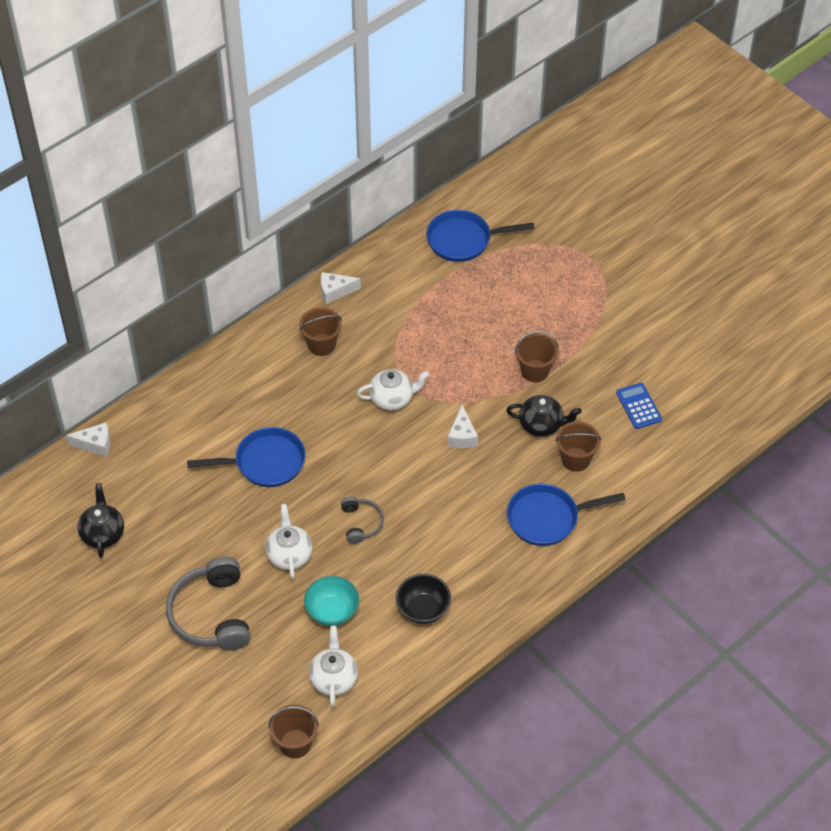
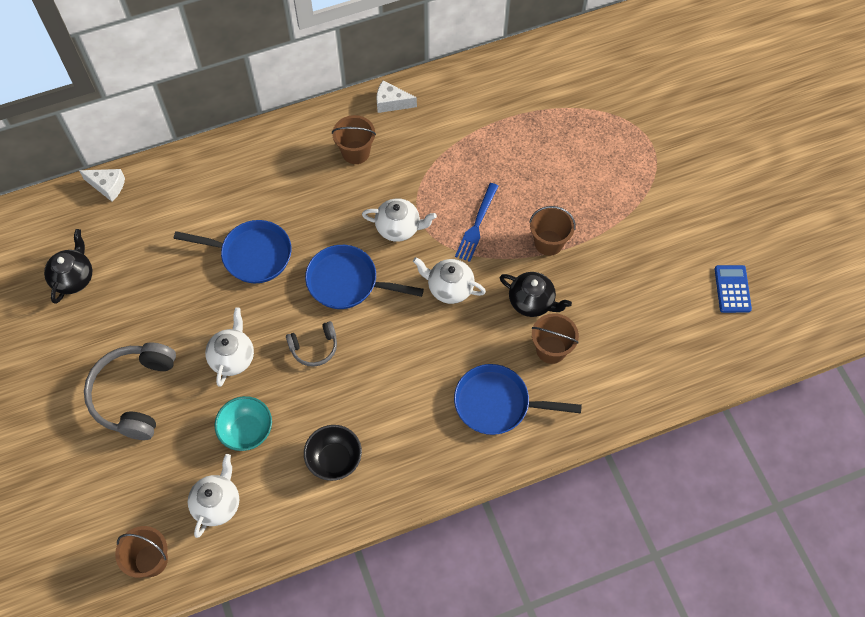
camera: 20 degrees right, 10 degrees up
grey headphones [341,496,384,544] -> grey headphones turned 60 degrees clockwise [286,321,337,367]
blue pan [426,210,535,262] -> blue pan moved to [305,245,424,309]
white cheese [447,405,478,448] -> white teapot [413,257,486,304]
blue calculator [616,383,662,429] -> blue calculator moved to [714,265,752,313]
none -> blue fork [455,183,498,262]

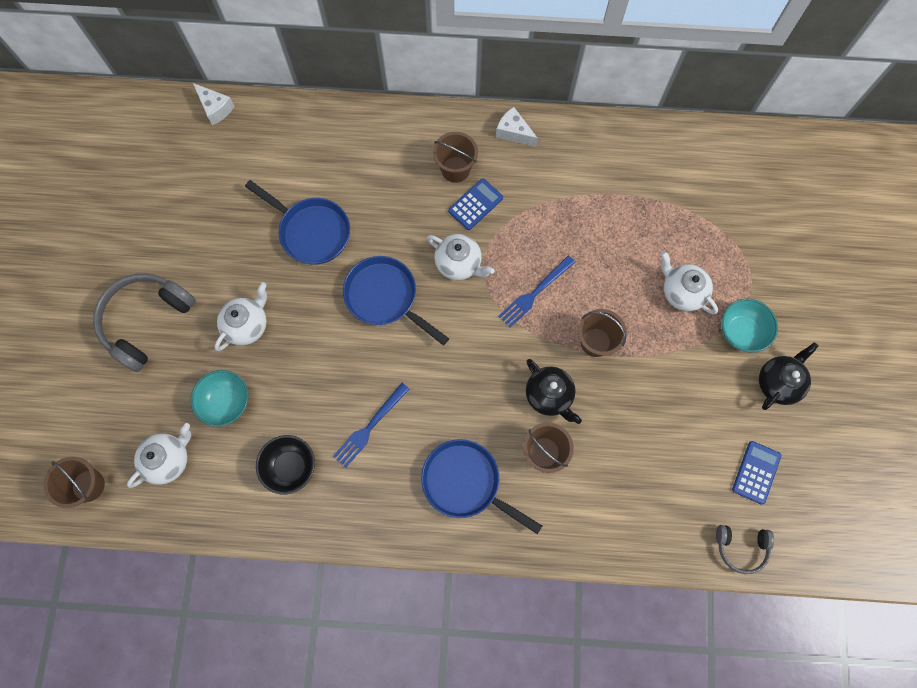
camera: 25 degrees right, 10 degrees up
black teapot [44,229,92,304] -> black teapot moved to [759,342,819,410]
grey headphones [286,321,337,367] -> grey headphones moved to [716,525,774,574]
white teapot [413,257,486,304] -> white teapot moved to [661,251,718,314]
none -> blue fork [333,383,410,468]
none -> blue calculator [448,179,503,230]
none -> turquoise bowl [721,298,778,353]

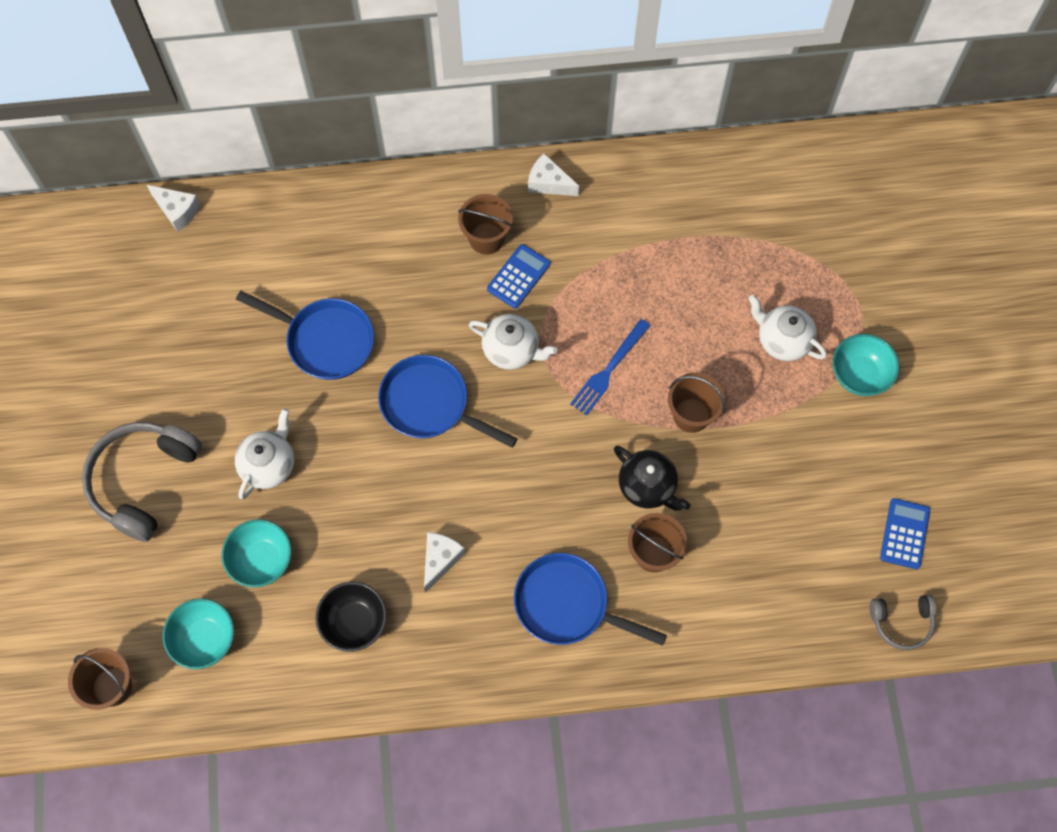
camera: 10 degrees left, 5 degrees down
white teapot [127,423,191,488] -> turquoise bowl [163,598,234,669]
blue fork [333,383,410,468] -> white cheese [424,532,466,593]
black teapot [759,342,819,410] -> none

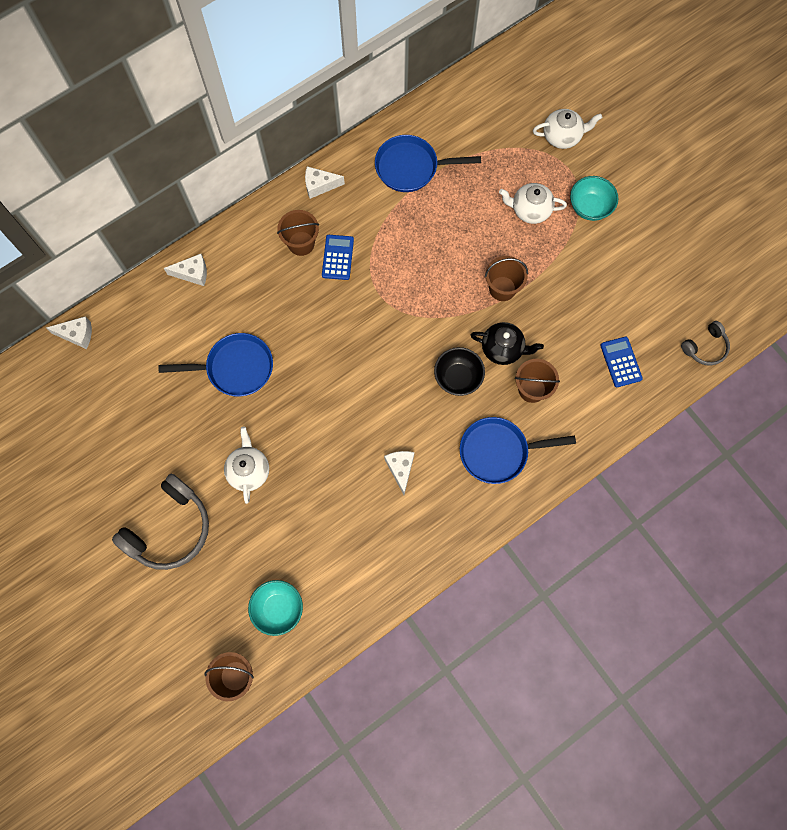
camera: 30 degrees left, 5 degrees up
grey headphones [82,422,202,542] -> grey headphones turned 135 degrees counterclockwise [112,474,209,570]
turquoise bowl [222,519,292,587] -> none
black bowl [315,582,387,652] -> black bowl moved to [434,347,485,396]
blue pan [378,355,517,448] -> blue pan moved to [375,135,481,192]
white teapot [469,314,557,370] -> white teapot moved to [533,109,602,149]
blue fork [570,319,650,416] -> none
blue calculator [880,498,930,569] -> blue calculator moved to [600,337,643,387]
none -> white cheese [164,254,207,286]

